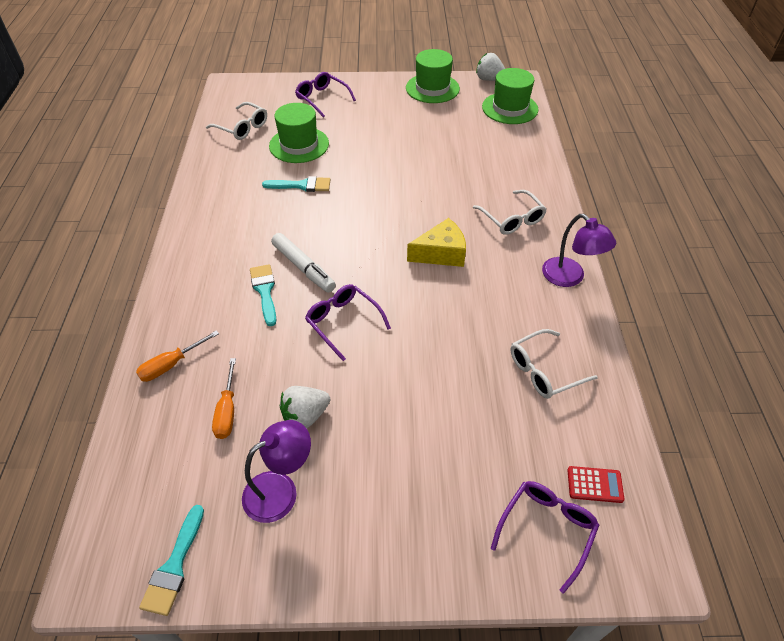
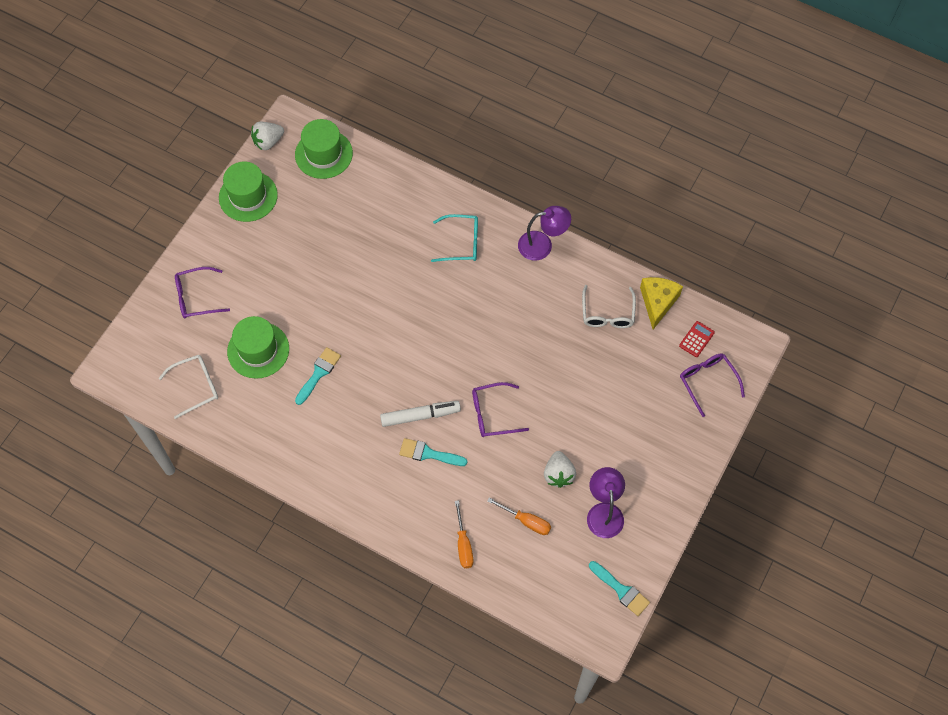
camera: 60 degrees left, 15 degrees up
yellow cheese [407,218,466,267] -> yellow cheese moved to [640,277,683,329]
white glasses [473,190,547,235] -> turquoise glasses [431,214,478,262]

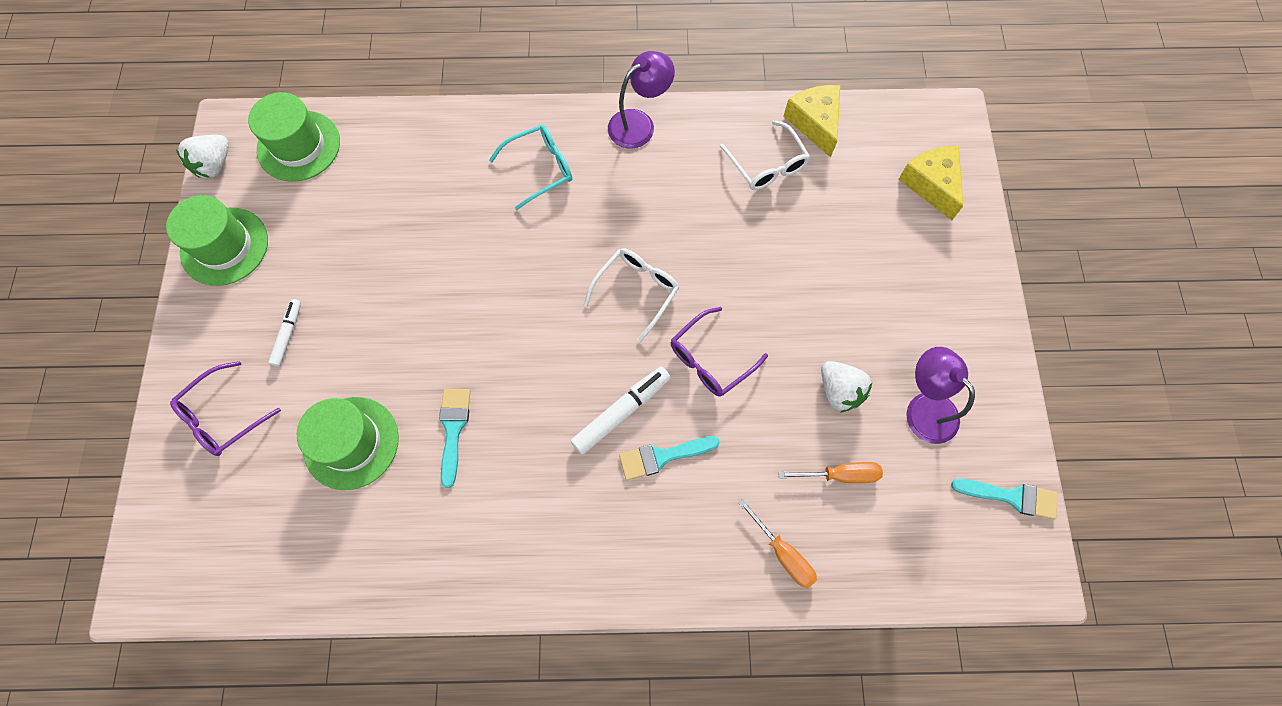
camera: 30 degrees left, 5 degrees up
white glasses [158,355,218,419] -> white glasses moved to [584,248,679,342]
red calculator [679,321,715,357] -> none
purple glasses [680,353,745,417] -> yellow cheese [898,146,963,220]
none -> white marker [268,299,301,367]

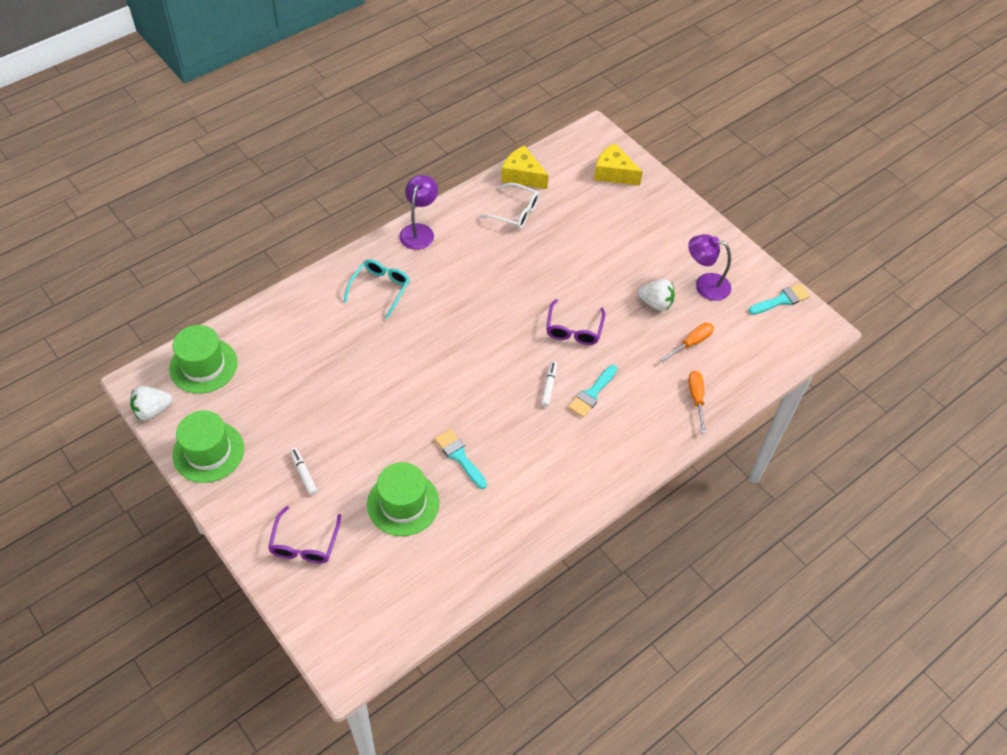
camera: 40 degrees left, 15 degrees down
white strawberry [176,135,229,178] -> white strawberry turned 75 degrees clockwise [130,386,173,421]
white marker [571,367,671,455] -> white marker [541,361,557,407], size x0.61
white glasses [584,248,679,342] -> none
orange screwdriver [738,499,817,588] -> orange screwdriver turned 105 degrees counterclockwise [688,371,706,433]

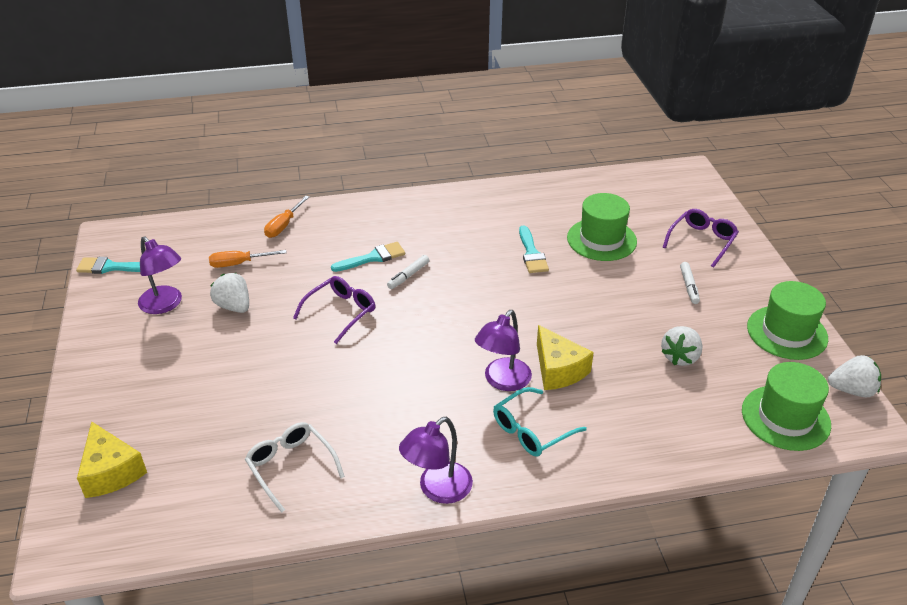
camera: 150 degrees left, 15 degrees down
yellow cheese [501,145,549,189] -> yellow cheese moved to [537,325,594,390]
none -> purple lamp [475,310,532,391]
none -> white strawberry [661,326,703,366]

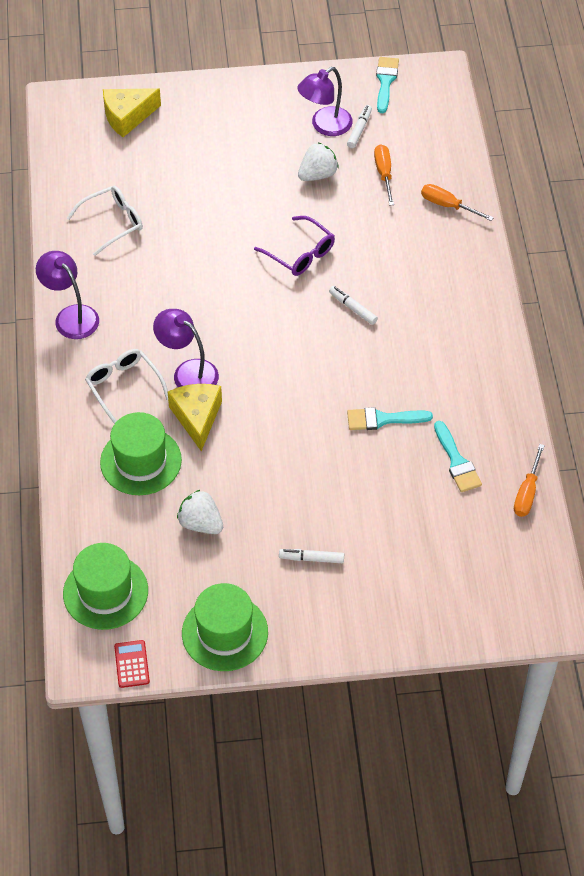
camera: 95 degrees right, 15 degrees up
turquoise brush [331,242,405,272] -> turquoise brush moved to [434,421,482,492]
turquoise glasses [493,387,587,457] -> white glasses [85,349,168,424]
yellow cheese [537,325,594,390] -> yellow cheese turned 105 degrees clockwise [168,384,222,451]
green hat [567,193,637,261] -> green hat moved to [100,412,182,495]
purple glasses [663,209,739,267] -> none
white strawberry [828,355,881,397] -> red calculator [114,640,150,688]
none -> white marker [347,105,372,148]
none -> orange screwdriver [514,444,545,517]

